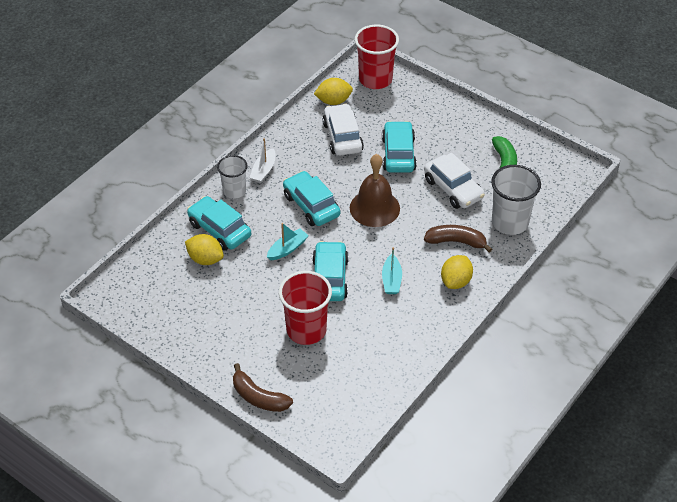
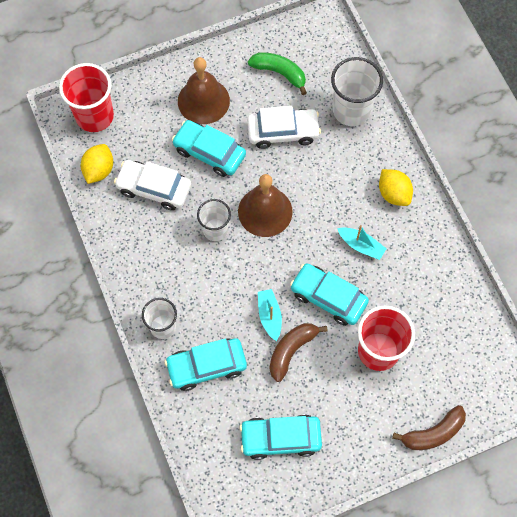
camera: 60 degrees left, 20 degrees up
yellow lemon [185,234,224,265] -> none
white boat [249,138,275,183] -> none
turquoise car [283,171,340,226] -> turquoise car moved to [239,414,322,460]
brown banana [424,225,492,253] -> brown banana moved to [270,323,327,382]
none -> brown bell [178,57,230,124]
none -> white cup [197,199,231,241]

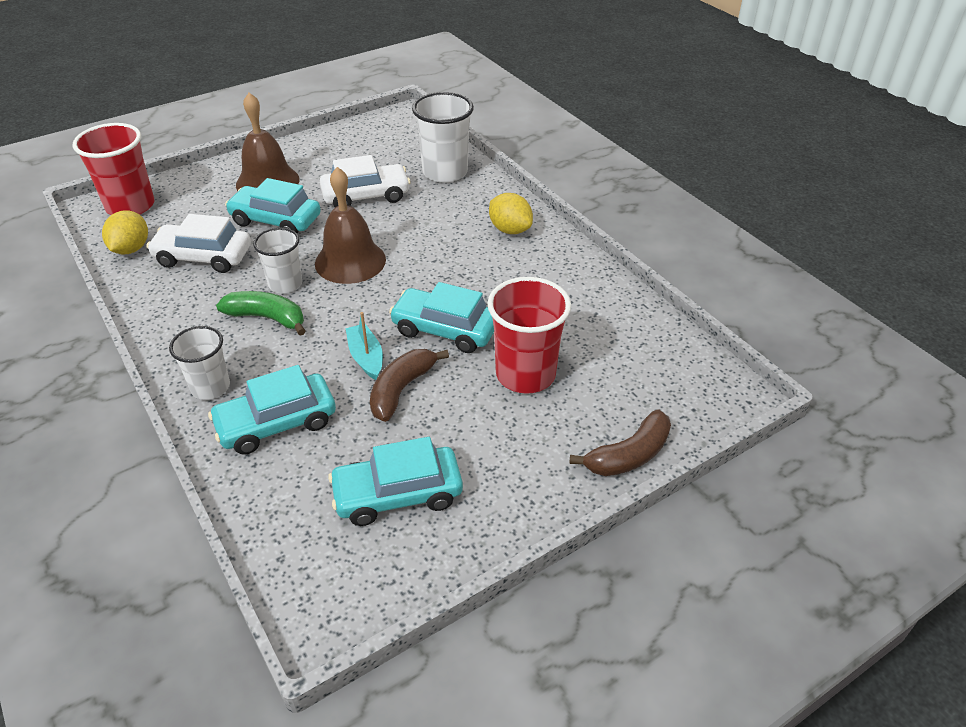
camera: 10 degrees left, 25 degrees down
green banana [248,52,307,95] -> green banana moved to [216,291,305,336]
turquoise boat [337,225,387,260] -> none

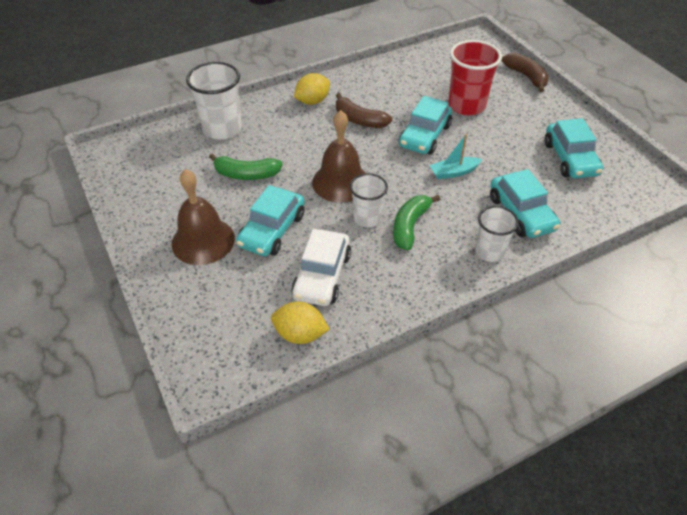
camera: 85 degrees left, 5 degrees up
red cup [73,123,154,215] -> none
white car [320,155,411,207] -> green banana [209,154,283,180]
brown banana [370,349,449,422] -> brown banana moved to [336,93,393,128]

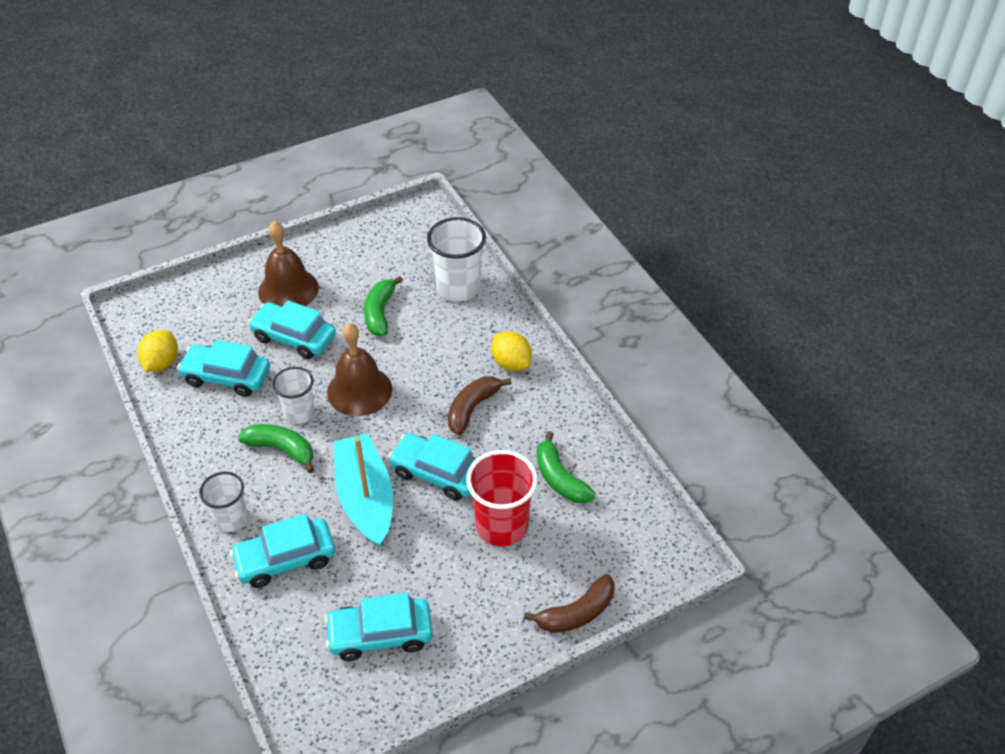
camera: 90 degrees right, 0 degrees up
white car [291,229,351,306] -> turquoise car [177,340,270,397]
turquoise boat [430,134,483,179] -> turquoise boat [333,433,393,547], size x1.99
none -> green banana [537,431,595,503]

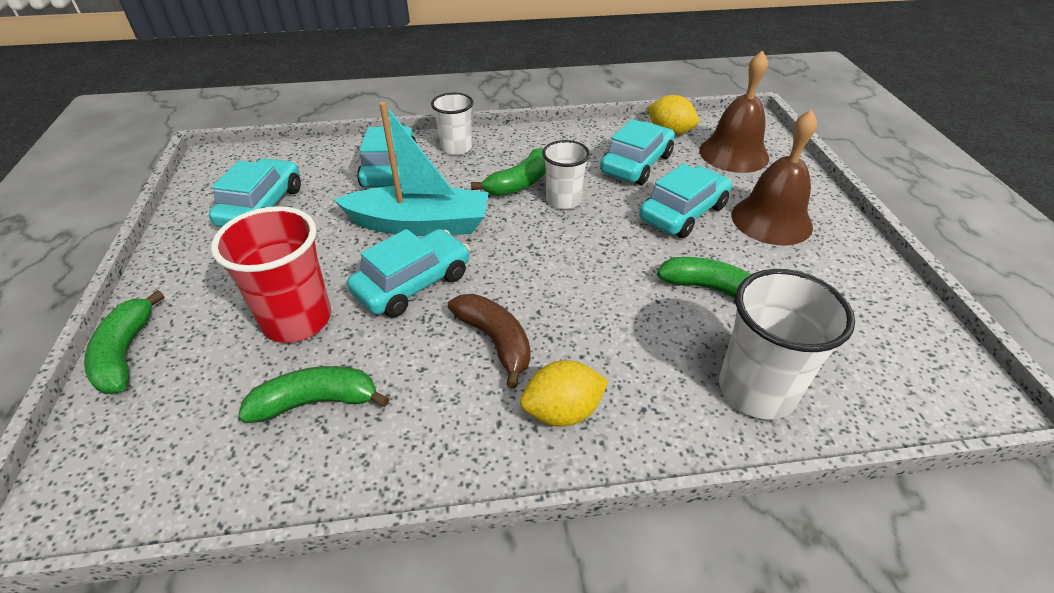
camera: 110 degrees right, 5 degrees down
brown bell [327,323,392,416] -> brown bell moved to [699,50,769,173]
brown banana [524,574,615,633] -> green banana [84,290,164,394]

